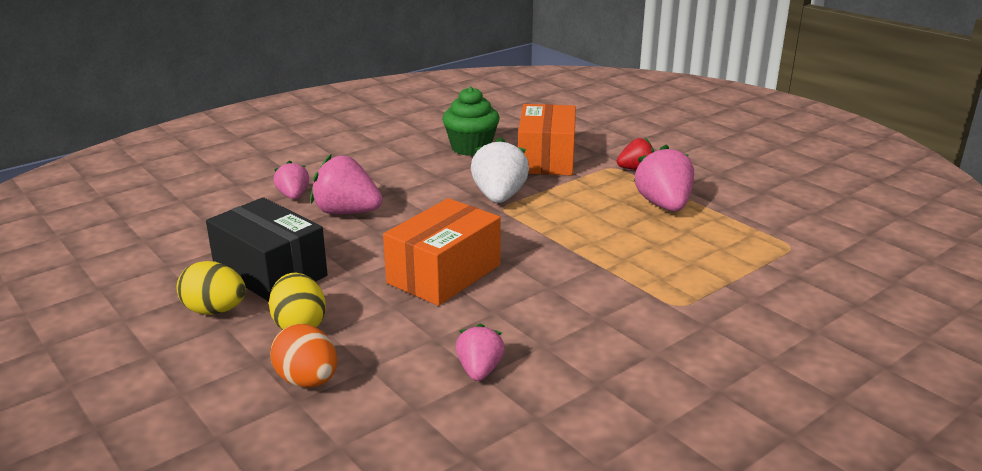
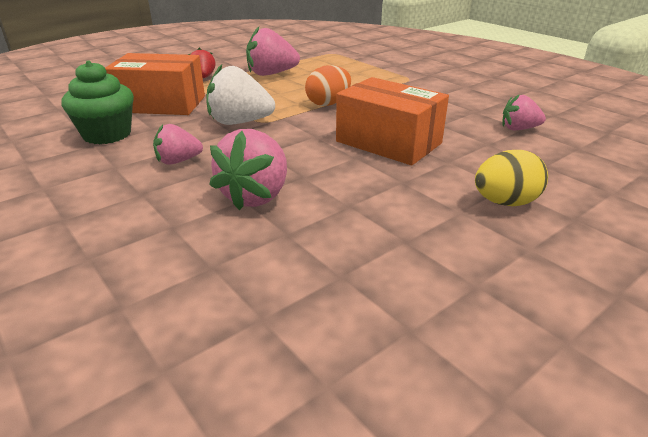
camera: 90 degrees left, 5 degrees up
yellow egg [176,261,246,315] -> none
black box [206,197,328,301] -> none
orange egg [270,324,337,388] -> orange egg moved to [305,65,351,106]
pink strawberry [274,161,309,199] -> pink strawberry moved to [153,124,203,165]

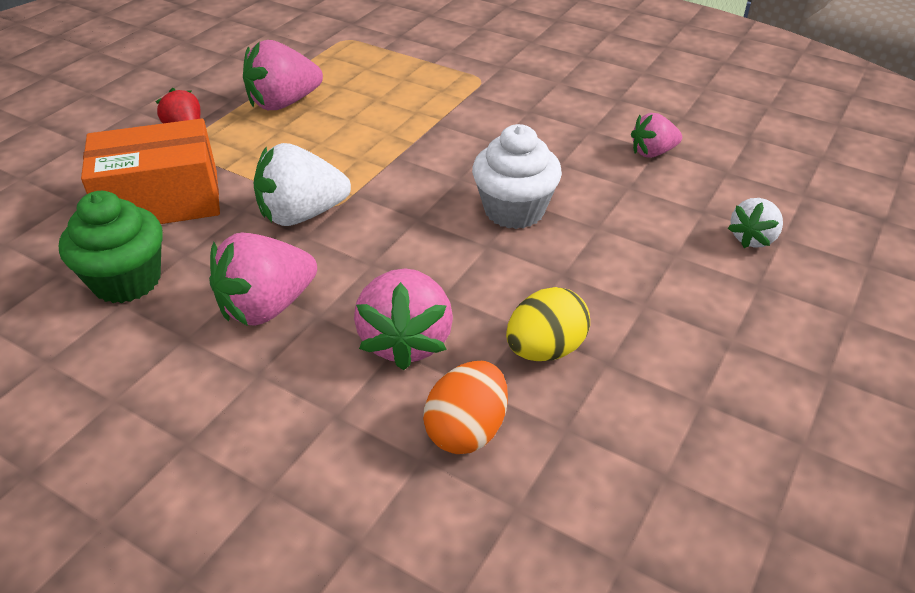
camera: 20 degrees left, 10 degrees up
pink strawberry [153,124,203,165] -> pink strawberry [209,233,317,326], size x1.66
orange egg [305,65,351,106] -> orange egg moved to [423,361,508,454]
orange box [336,77,449,165] -> white cupcake [472,124,562,229]
yellow egg [475,150,548,206] -> yellow egg moved to [506,287,590,361]
none -> white strawberry [728,198,783,248]

